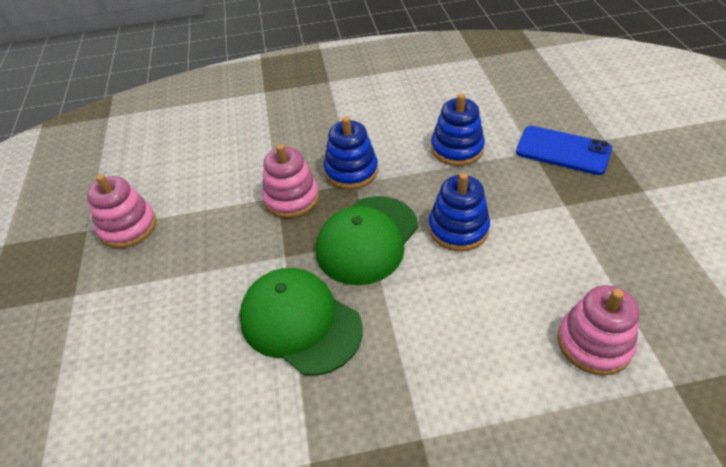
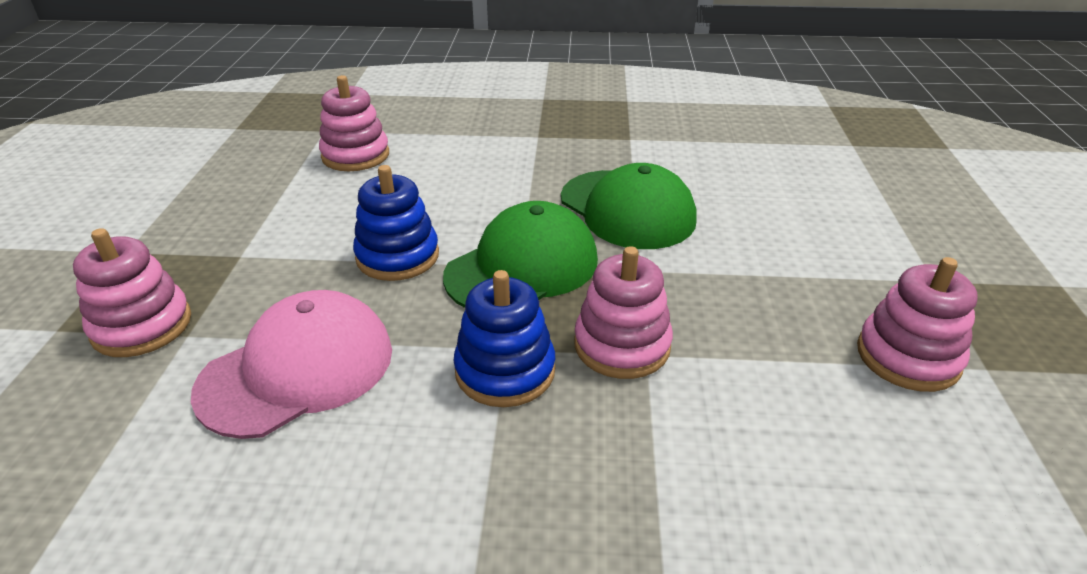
camera: 170 degrees left, 10 degrees down
blue stacking toy [431,93,485,166] -> pink cap [191,290,392,439]
blue phone [516,126,612,175] -> pink stacking toy [73,228,191,357]

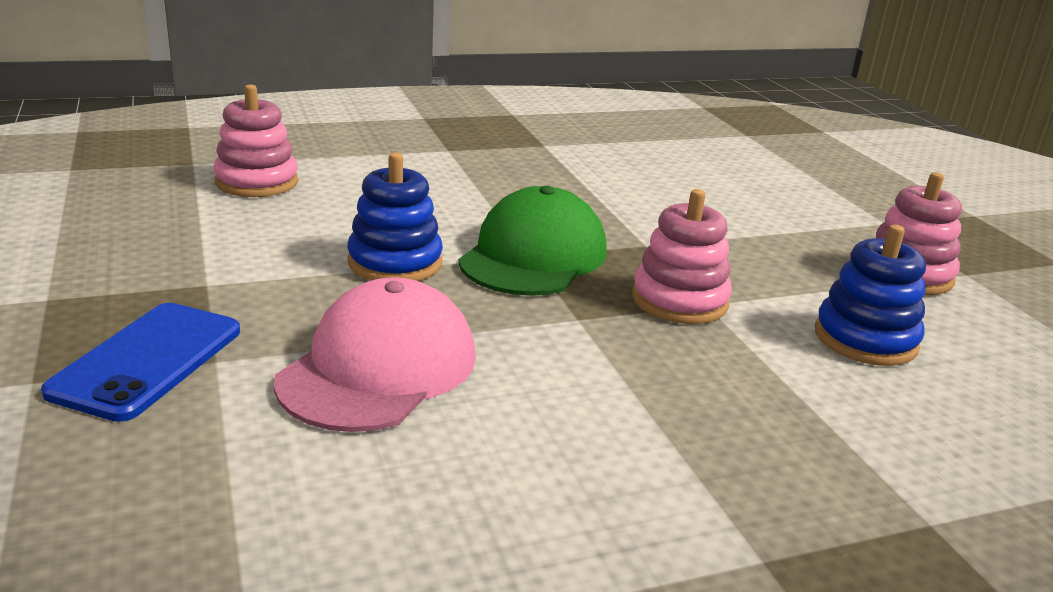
camera: 25 degrees left, 10 degrees down
pink stacking toy [73,228,191,357] -> blue phone [41,303,240,422]
blue stacking toy [453,270,555,407] -> blue stacking toy moved to [815,225,926,366]
green cap [561,163,697,249] -> none

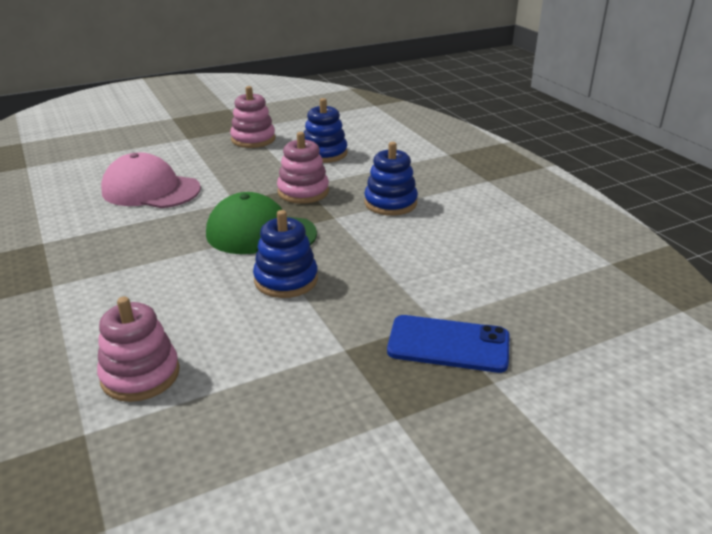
camera: 95 degrees left, 5 degrees up
pink cap [274,277,476,432] -> pink cap moved to [101,152,201,208]
none -> blue stacking toy [364,142,418,216]

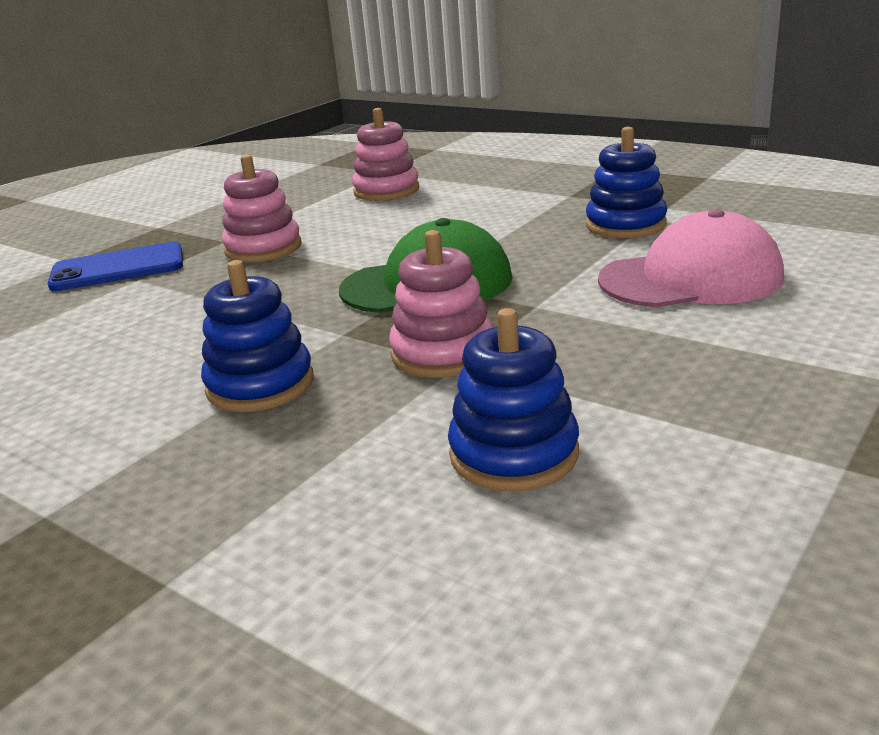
camera: 155 degrees right, 5 degrees down
pink stacking toy [230,86,275,148] -> pink stacking toy moved to [222,155,302,263]
blue stacking toy [253,210,318,298] -> blue stacking toy moved to [586,127,667,238]

